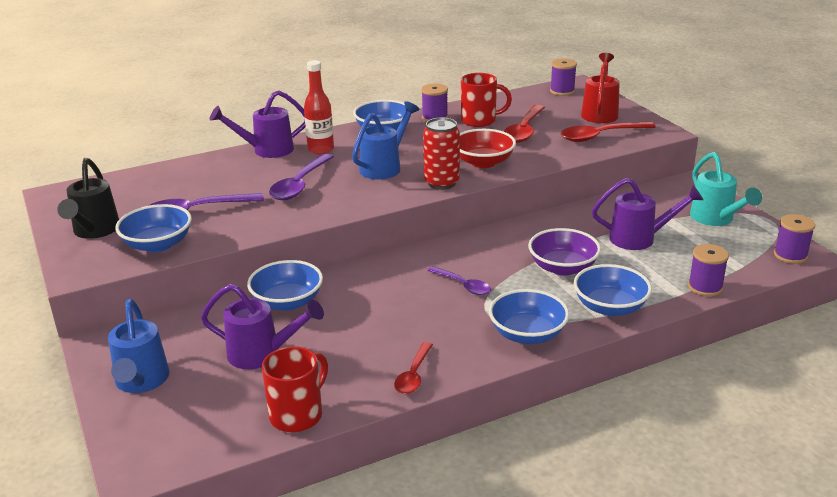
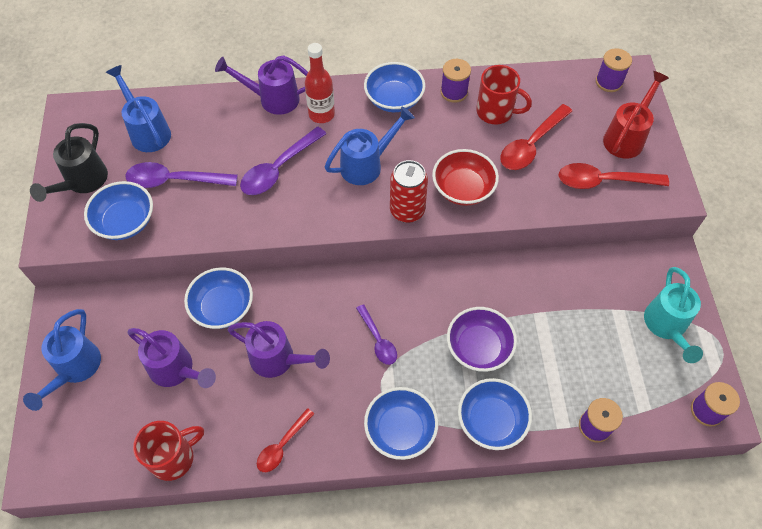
camera: 20 degrees right, 30 degrees up
purple watering can [592,178,704,250] -> purple watering can moved to [227,321,330,378]
none -> blue watering can [106,65,171,152]

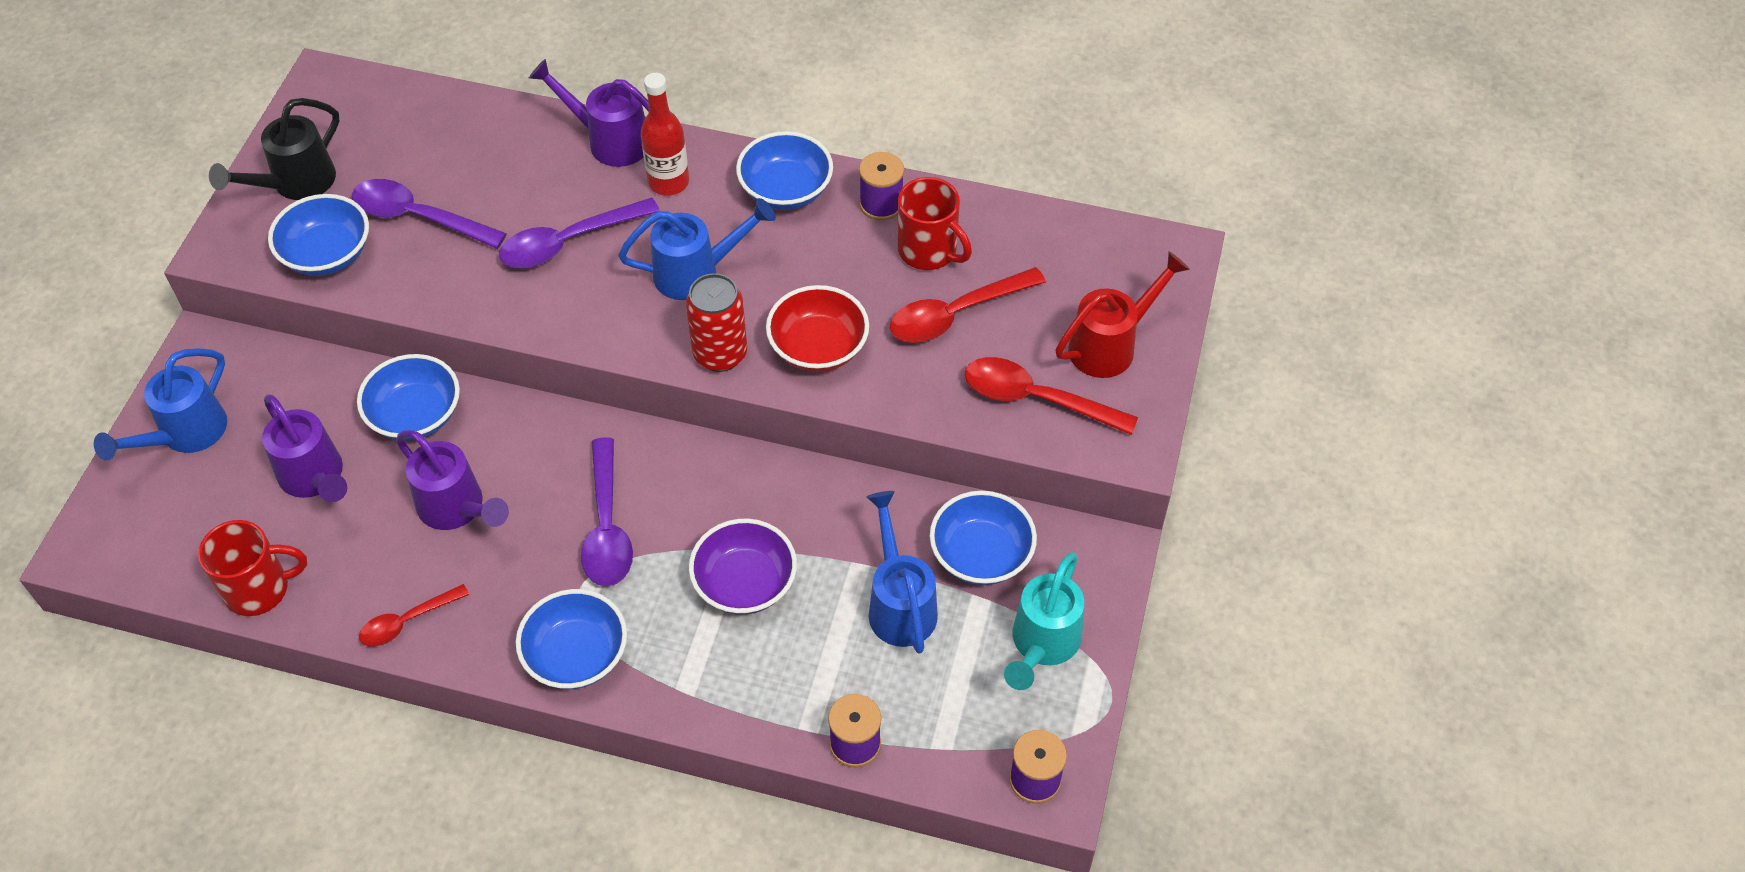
camera: 20 degrees right, 5 degrees down
blue watering can [106,65,171,152] -> blue watering can moved to [866,491,938,653]
purple spoon [356,304,397,365] -> purple spoon [581,437,633,586], size x1.61
blue bowl [458,378,532,450] -> blue bowl moved to [930,491,1037,585]
purple spool [596,48,632,92] -> none

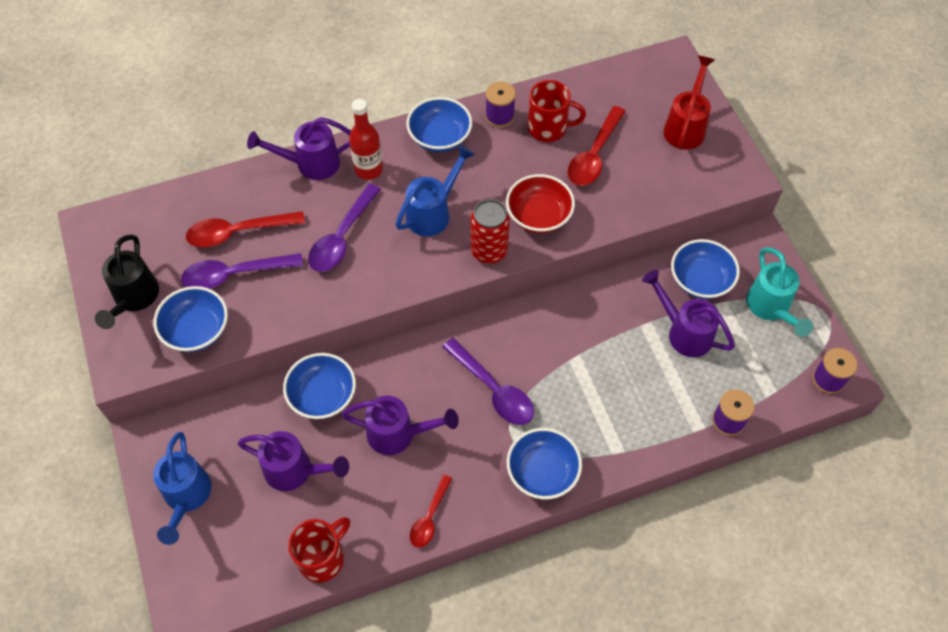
camera: 35 degrees left, 5 degrees up
purple bowl [689,519,797,615] -> none
blue watering can [866,491,938,653] -> purple watering can [642,270,735,357]
red spoon [965,357,1138,435] -> red spoon moved to [186,211,305,248]

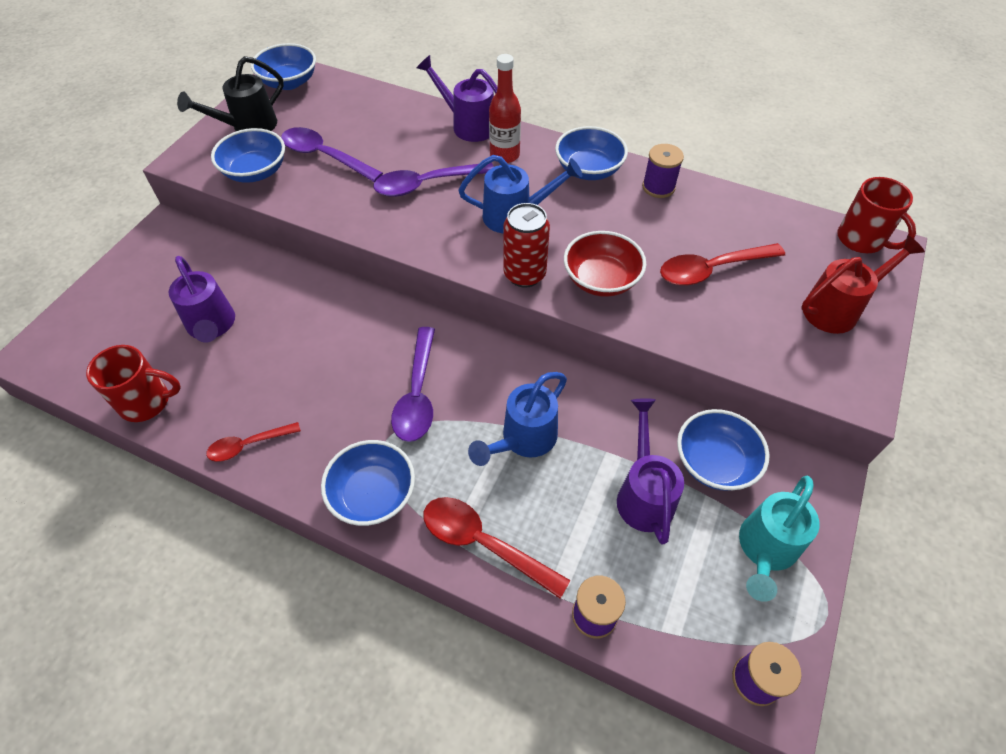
camera: 45 degrees right, 5 degrees down
blue watering can [153,432,212,545] -> blue watering can moved to [468,372,567,466]
red spoon [186,211,305,248] -> red spoon moved to [424,497,570,599]
blue bowl [283,353,356,419] -> blue bowl moved to [251,43,316,90]
purple watering can [342,396,459,455] -> none
red mug [528,80,586,142] -> red mug moved to [837,177,916,253]

